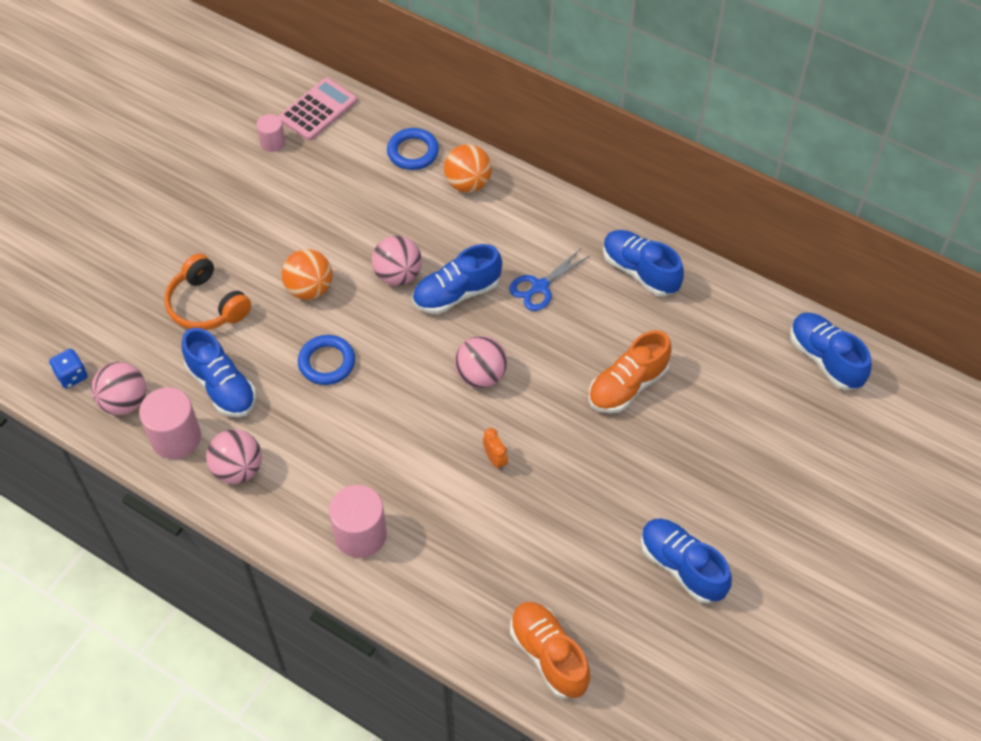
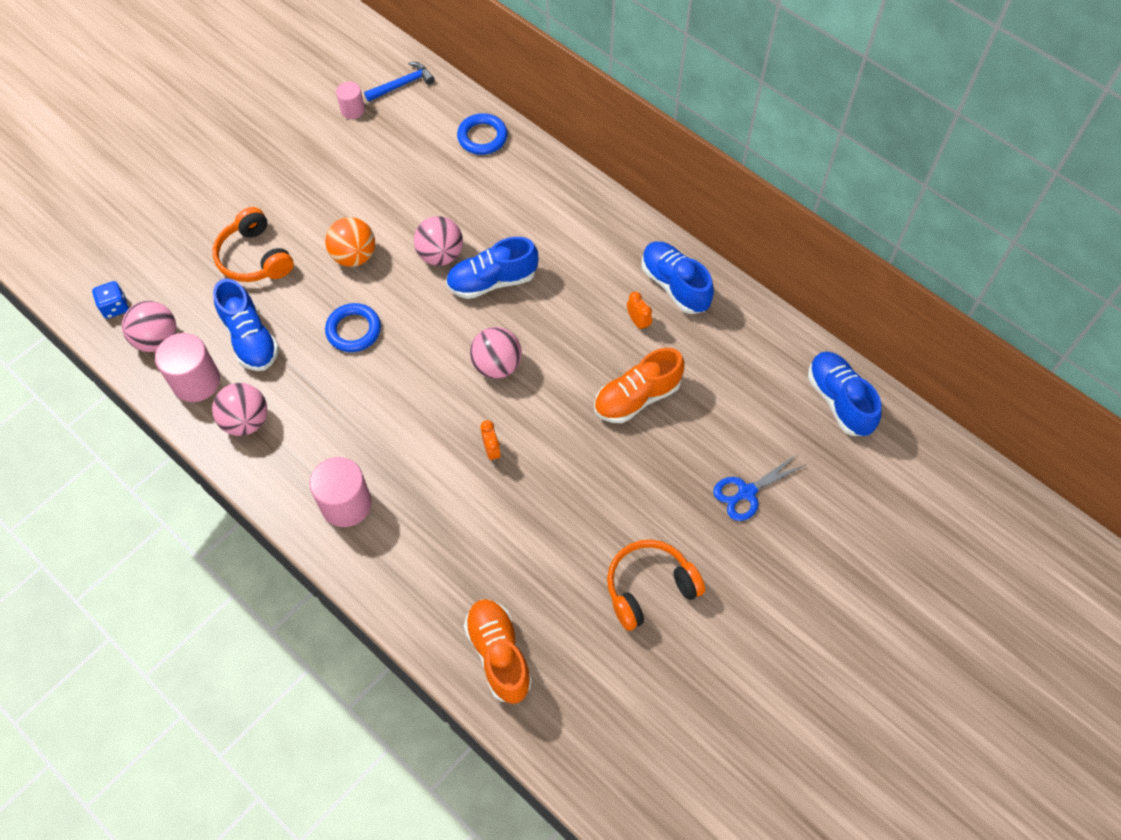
camera: 10 degrees right, 5 degrees up
pink calculator [279,78,357,141] -> blue hammer [364,62,435,102]
orange ball [444,144,492,193] -> none
blue scissors [509,249,590,311] -> blue scissors moved to [713,454,805,521]
blue shoe [641,518,732,604] -> orange headphones [607,540,705,631]
none -> orange clock [627,292,652,331]

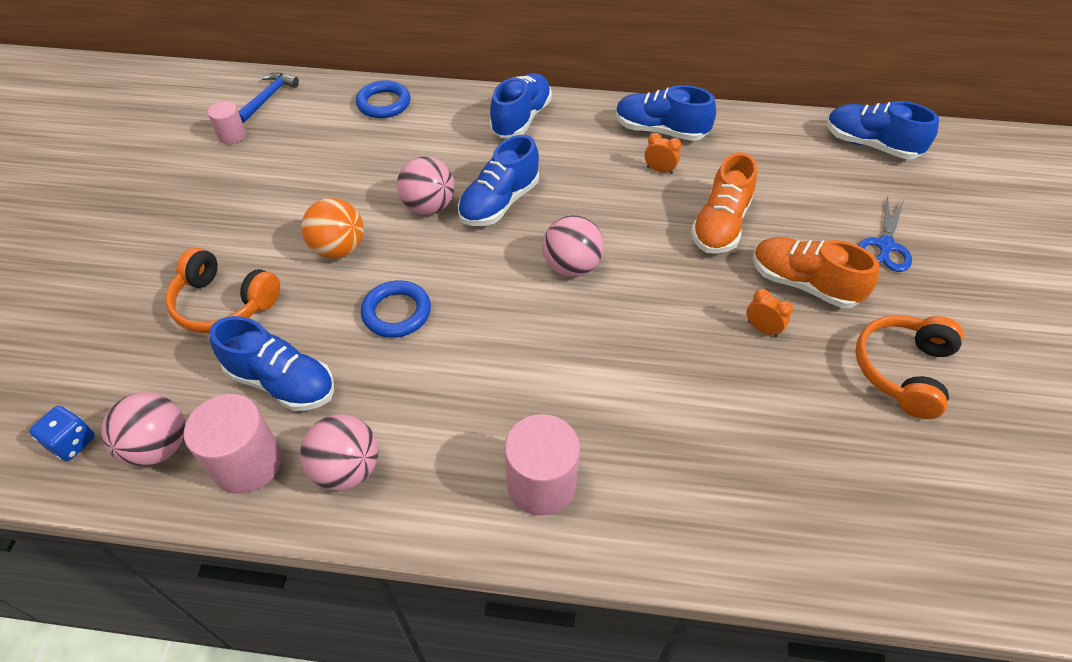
camera: 35 degrees left, 10 degrees down
orange shoe [464,599,532,704] -> orange shoe moved to [753,237,879,308]
orange clock [481,420,501,462] -> orange clock moved to [747,289,793,337]
none -> blue shoe [489,73,552,138]

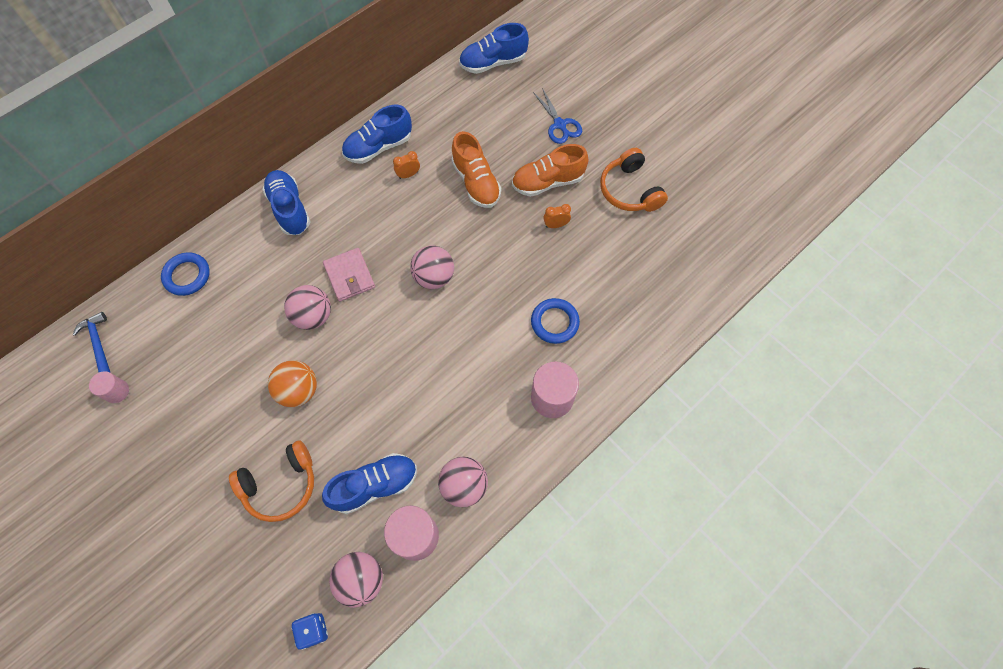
camera: 50 degrees left, 15 degrees up
blue ring [361,280,431,338] -> blue ring moved to [531,298,580,344]
blue shoe [458,135,539,226] -> pink wallet [323,248,375,302]

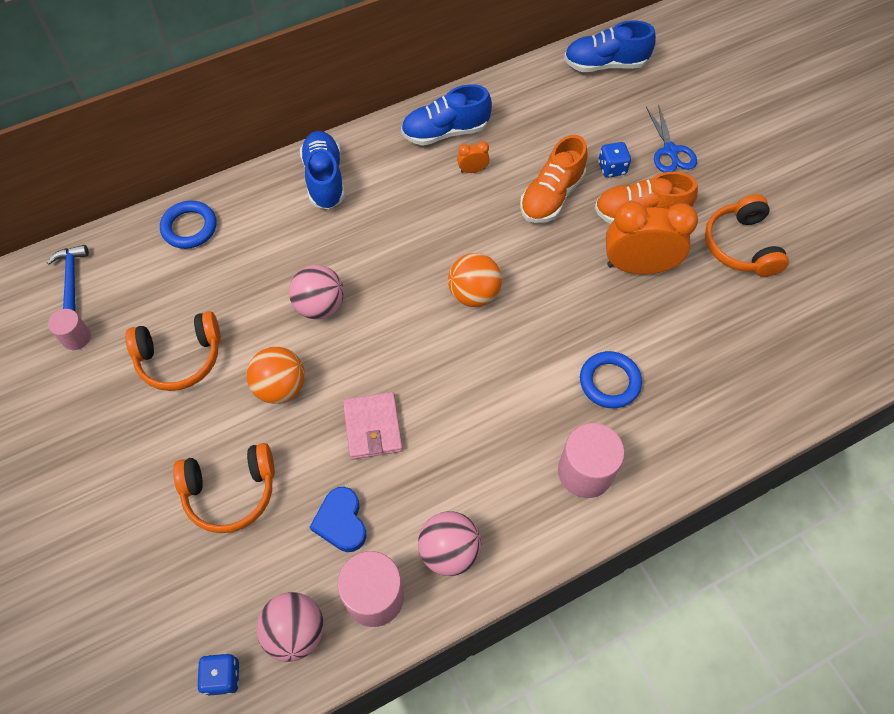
camera: 15 degrees right, 5 degrees down
blue shoe [322,453,417,514] -> blue heart [310,487,366,552]
pink wallet [323,248,375,302] -> pink wallet moved to [343,392,403,460]
pink ball [410,245,454,289] -> orange ball [448,253,502,307]
orange shoe [451,131,501,208] -> orange shoe turned 45 degrees clockwise [520,135,588,223]
orange clock [543,204,571,228] -> orange clock [606,201,698,274], size x2.36
none -> orange headphones [125,311,221,391]
none -> blue dice [598,142,631,178]

